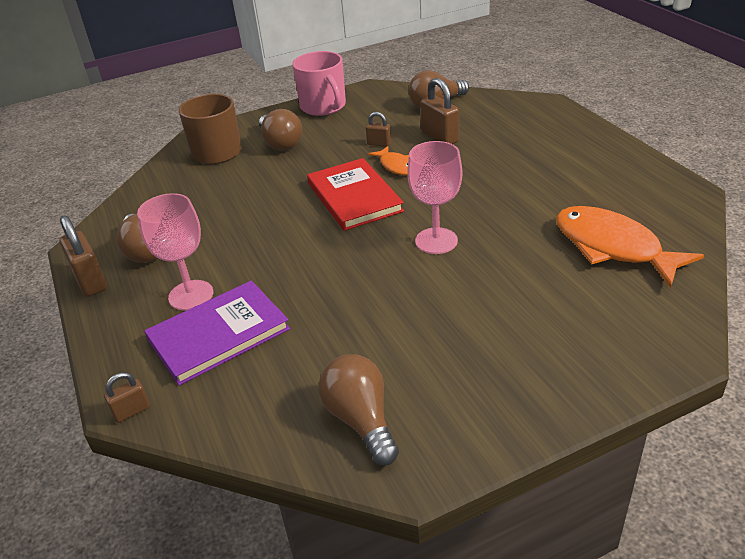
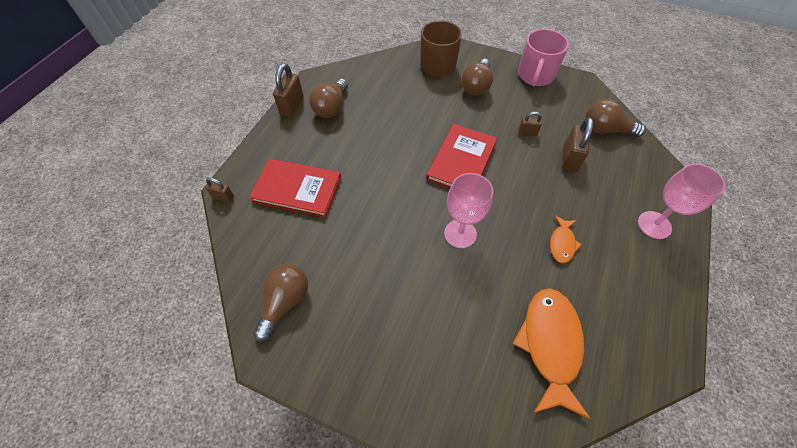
camera: 45 degrees right, 20 degrees up
pink goblet [137,193,213,310] -> pink goblet moved to [638,164,725,239]
purple book [144,281,290,386] -> red book [249,158,341,218]
brown padlock [366,112,391,147] -> brown padlock turned 60 degrees counterclockwise [519,112,542,136]
orange fish [368,146,409,175] -> orange fish moved to [550,215,582,263]

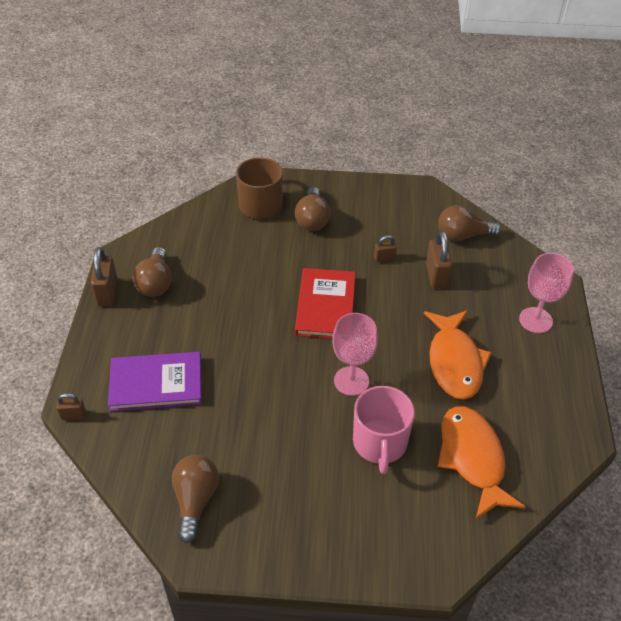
camera: 20 degrees left, 10 degrees down
red book [249,158,341,218] -> purple book [108,352,202,411]
pink mug [518,29,569,86] -> pink mug moved to [353,386,415,474]
orange fish [550,215,582,263] -> orange fish [424,310,492,400], size x1.98

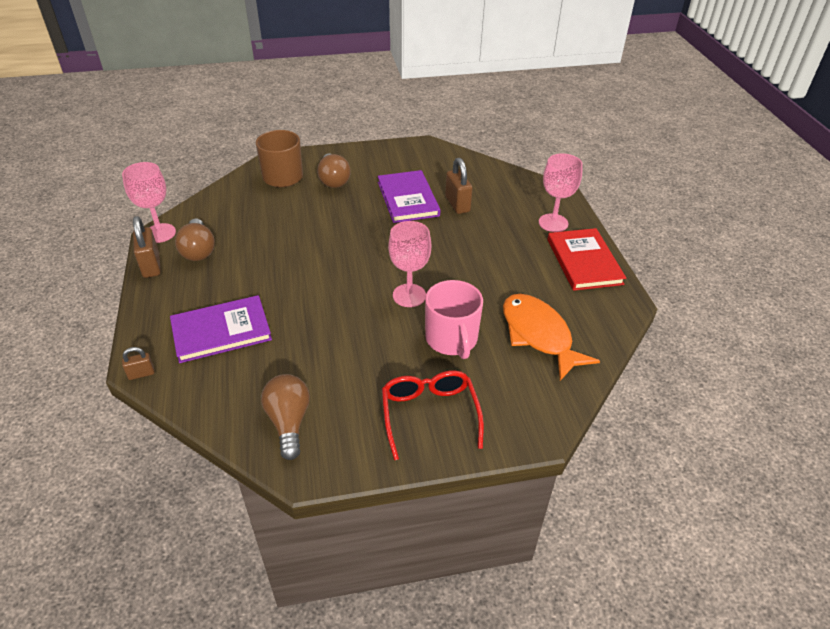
camera: 15 degrees left, 5 degrees down
red book [295,268,356,339] -> red book moved to [547,228,626,291]
brown padlock [374,235,397,262] -> purple book [378,170,440,223]
orange fish [424,310,492,400] -> none
brown light bulb [438,205,501,242] -> none
none -> pink goblet [122,162,176,243]
none -> red glasses [382,370,484,460]

